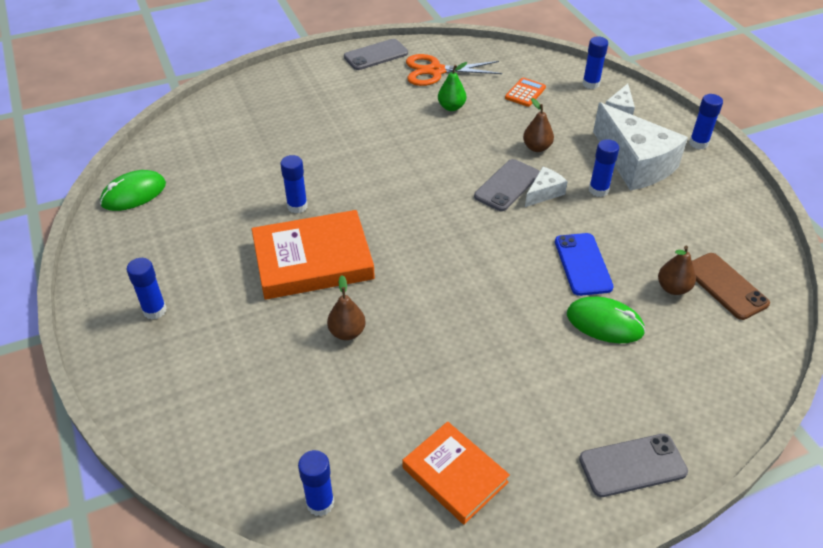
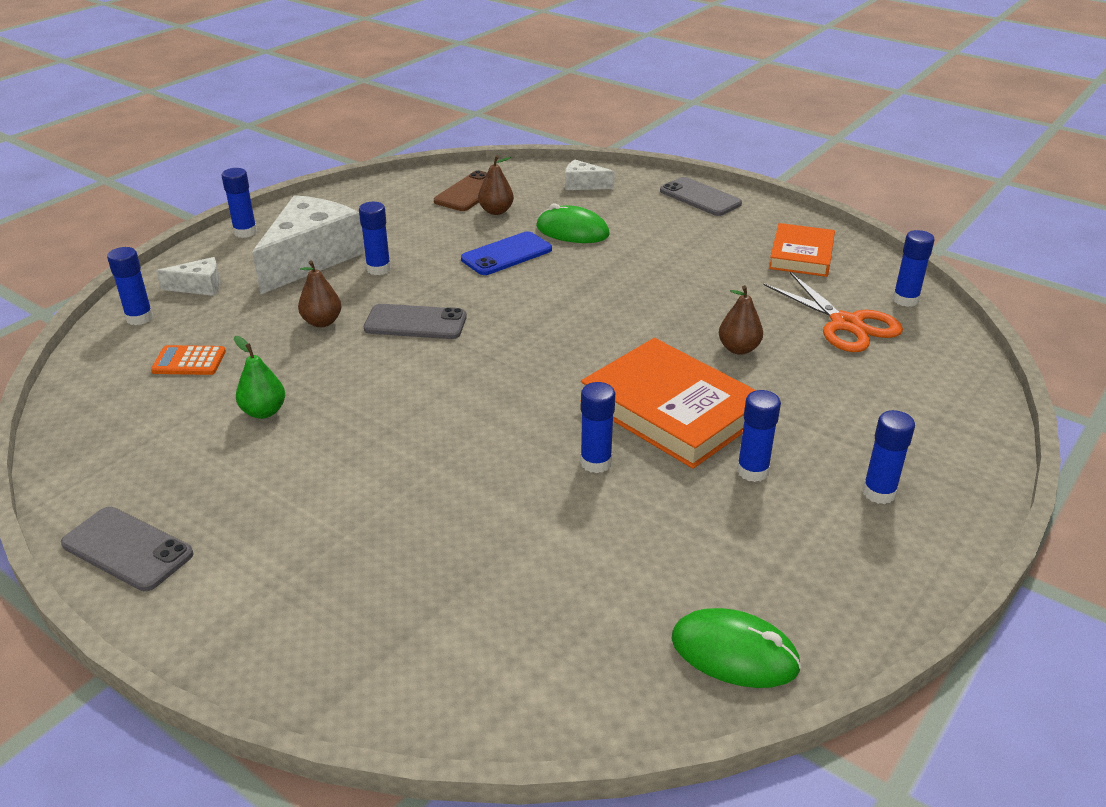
camera: 120 degrees left, 10 degrees down
orange scissors [406,54,502,86] -> orange scissors moved to [763,272,903,352]
white cheese [525,167,568,207] -> white cheese moved to [565,159,615,190]
green mouse [567,297,646,343] -> green mouse turned 60 degrees counterclockwise [536,203,610,243]
none -> blue glue stick [737,390,781,482]

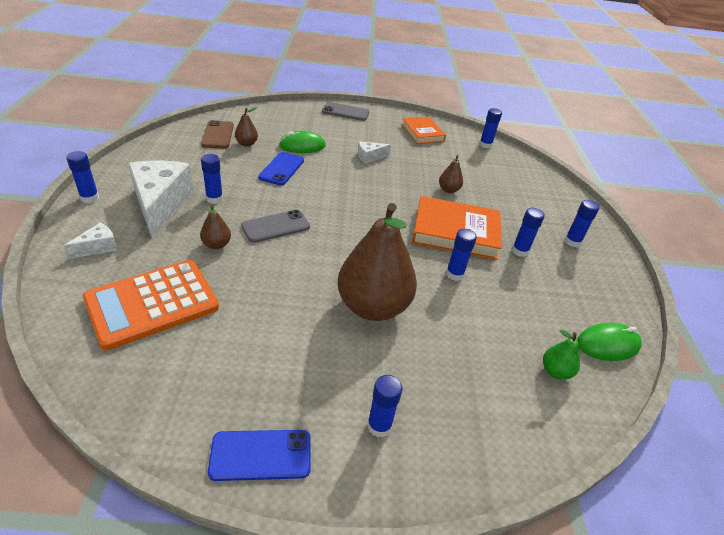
camera: 40 degrees left, 5 degrees up
grey phone [61,507,194,591] -> blue phone [208,430,311,481]
blue glue stick [107,247,153,325] -> blue glue stick moved to [367,375,402,438]
orange calculator [151,345,226,375] -> orange calculator [83,260,219,350], size x2.33
green pear [234,336,285,419] -> green pear moved to [543,330,580,380]
white cheese [565,159,615,190] -> white cheese moved to [358,141,391,164]
orange scissors [763,272,903,352] -> none
none -> brown pear [337,203,417,321]

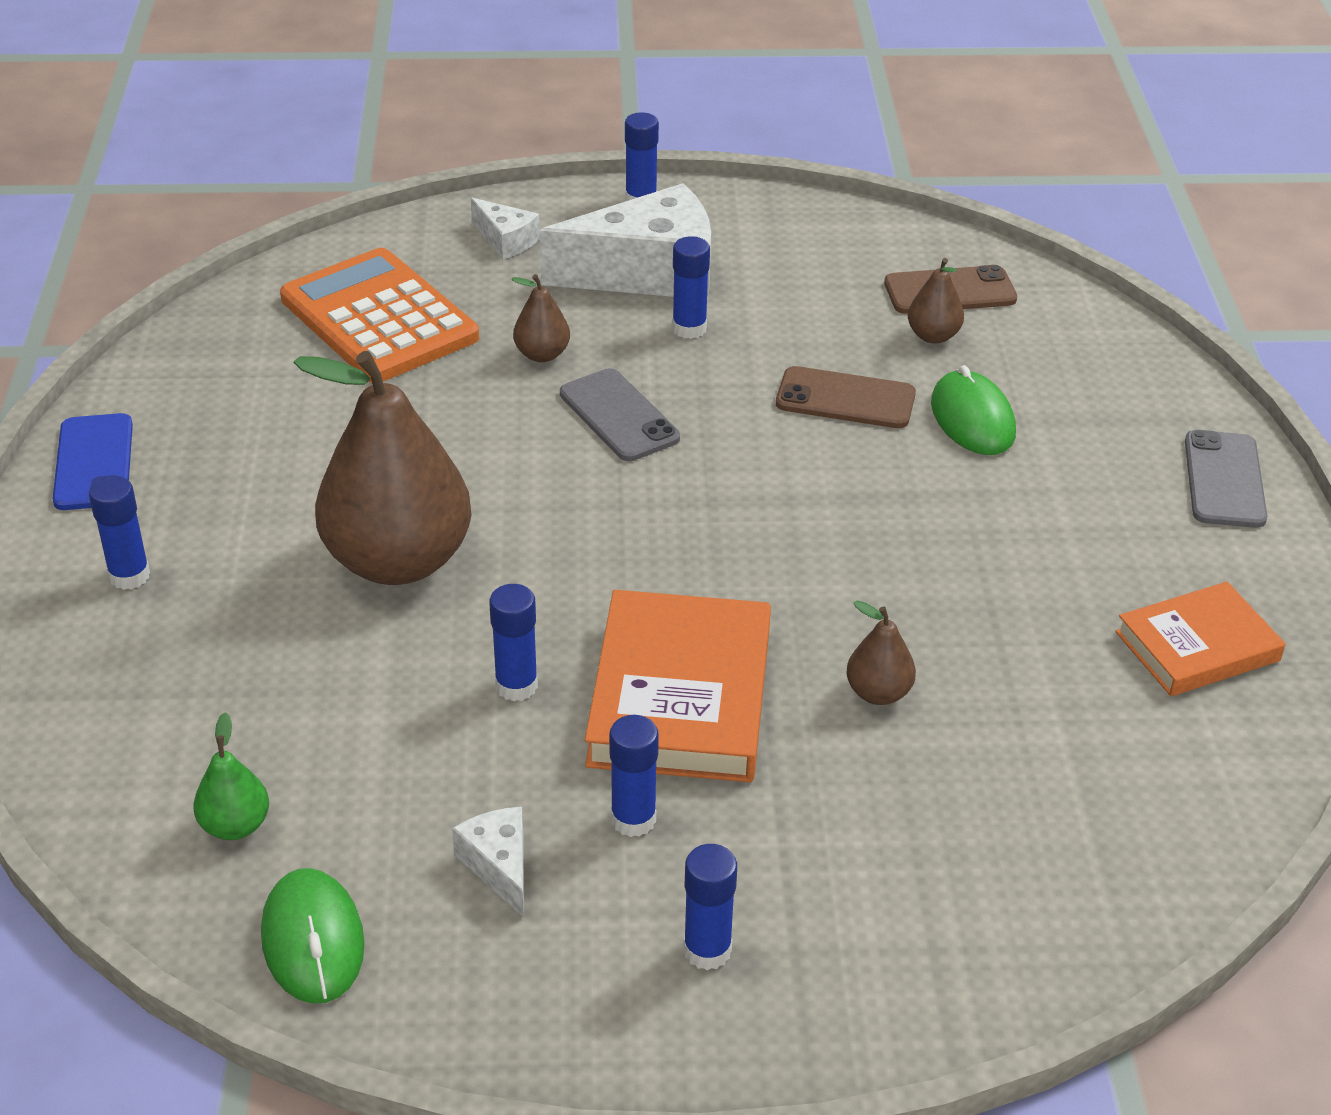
camera: 90 degrees right, 0 degrees up
blue phone [258,152,304,186] -> brown phone [776,366,916,428]
white cheese [358,141,391,164] -> white cheese moved to [452,807,524,917]
blue glue stick [479,108,502,148] -> none

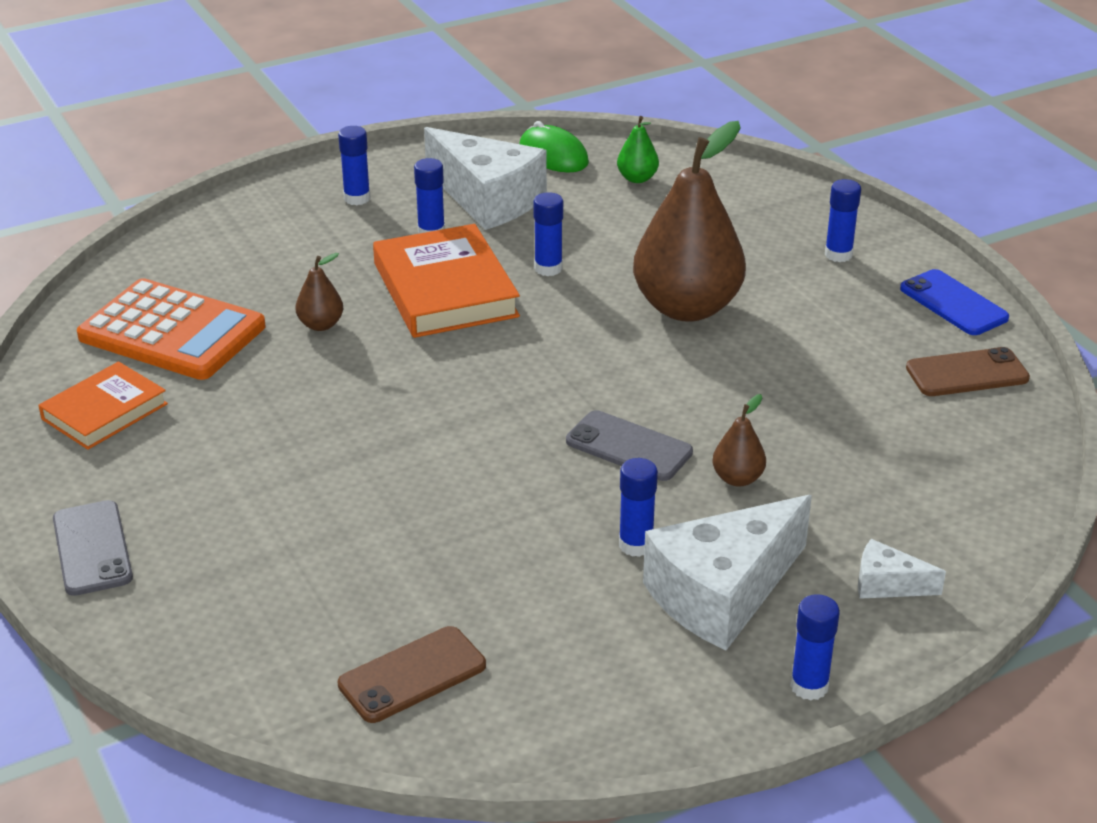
camera: 155 degrees right, 5 degrees down
orange calculator [280,248,479,383] -> orange calculator moved to [77,278,265,380]
white cheese [452,807,524,917] -> white cheese [424,127,547,230], size x2.16
brown phone [776,366,916,428] -> brown phone moved to [906,347,1030,396]
brown pear [908,258,964,343] -> none
green mouse [931,365,1016,455] -> none

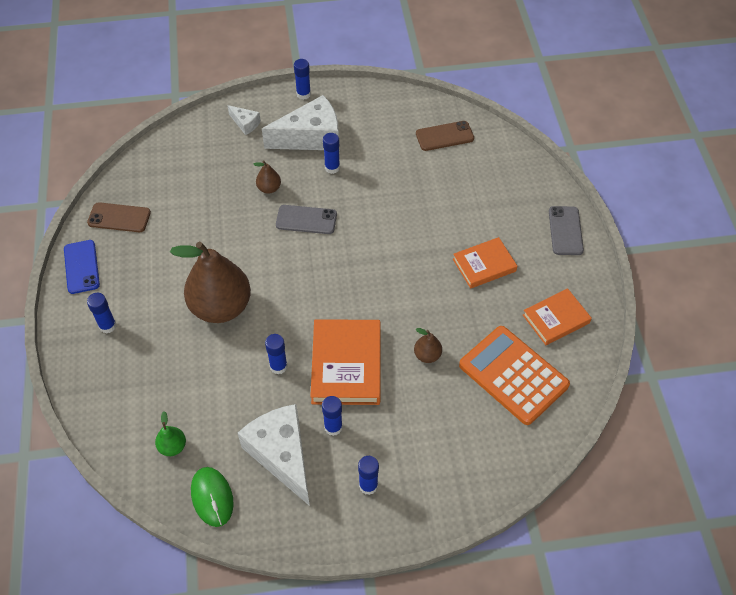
camera: 160 degrees left, 20 degrees up
grey phone [566,410,693,481] -> grey phone turned 45 degrees counterclockwise [276,205,337,234]
none -> orange book [453,237,517,289]

